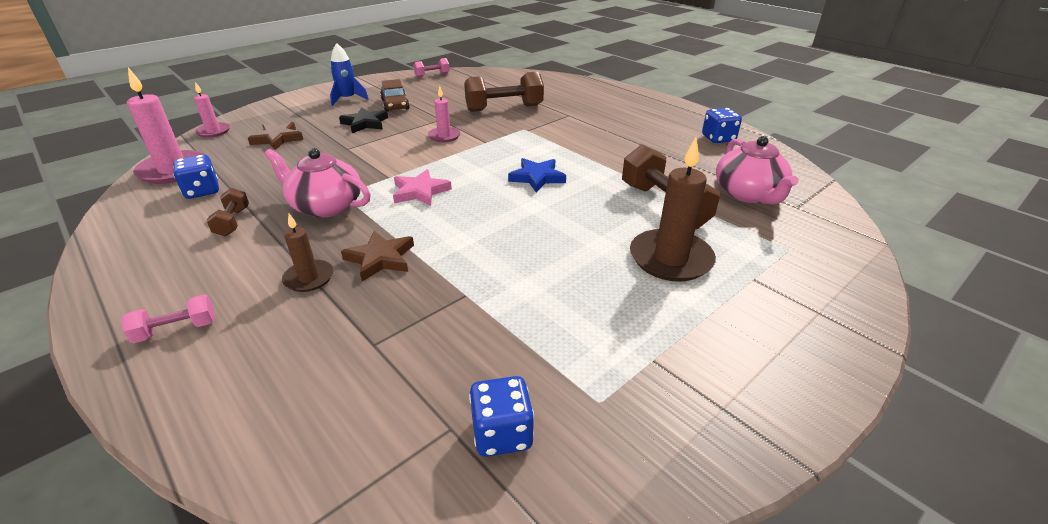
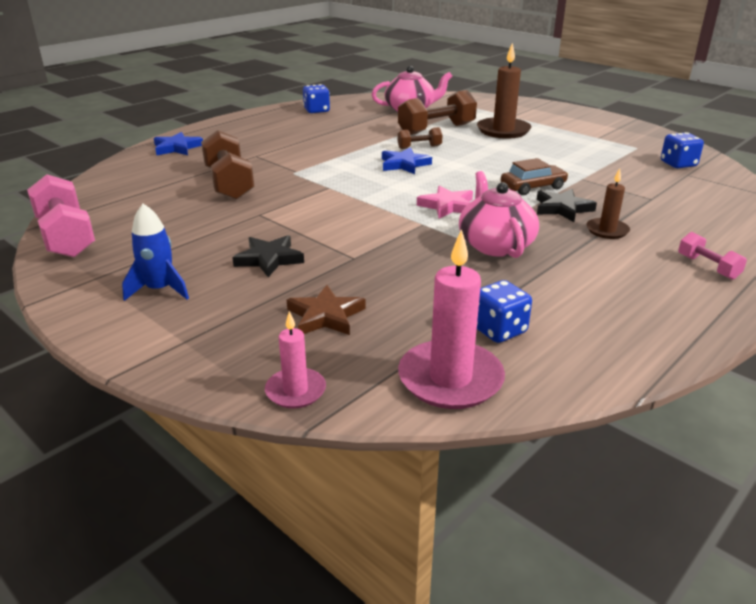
camera: 95 degrees left, 5 degrees down
brown dumbbell [206,188,249,237] -> brown dumbbell moved to [398,127,442,149]
pink teapot [264,148,370,217] -> pink teapot turned 150 degrees clockwise [459,171,539,258]
brown star [341,231,414,281] -> black star [537,189,597,222]
brown car [380,79,410,112] -> brown car moved to [501,158,569,195]
pink dumbbell [414,58,450,77] -> pink dumbbell [27,174,95,258], size x1.93
pink candle [428,86,461,142] -> none
none -> blue star [154,132,203,155]

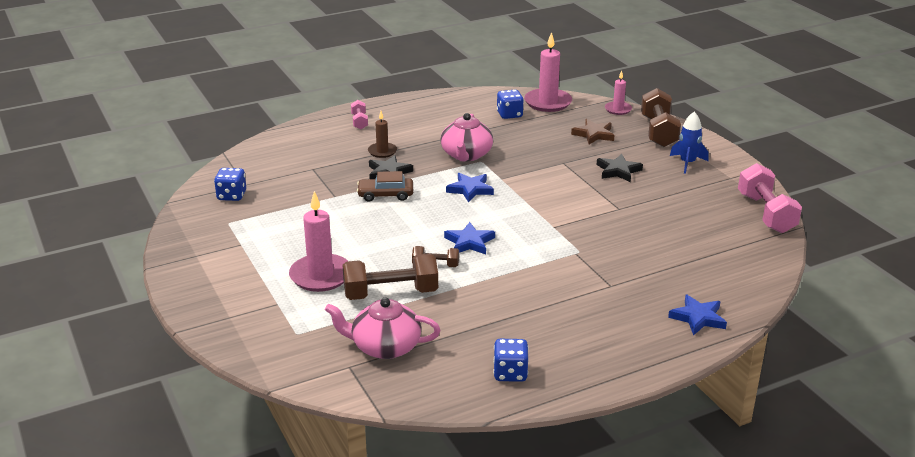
camera: 160 degrees left, 0 degrees up
brown dumbbell [201,130,254,200] -> brown dumbbell moved to [641,88,681,147]
pink star [417,185,473,219] -> blue star [446,173,494,202]
brown candle [477,43,531,138] -> pink candle [289,191,348,292]

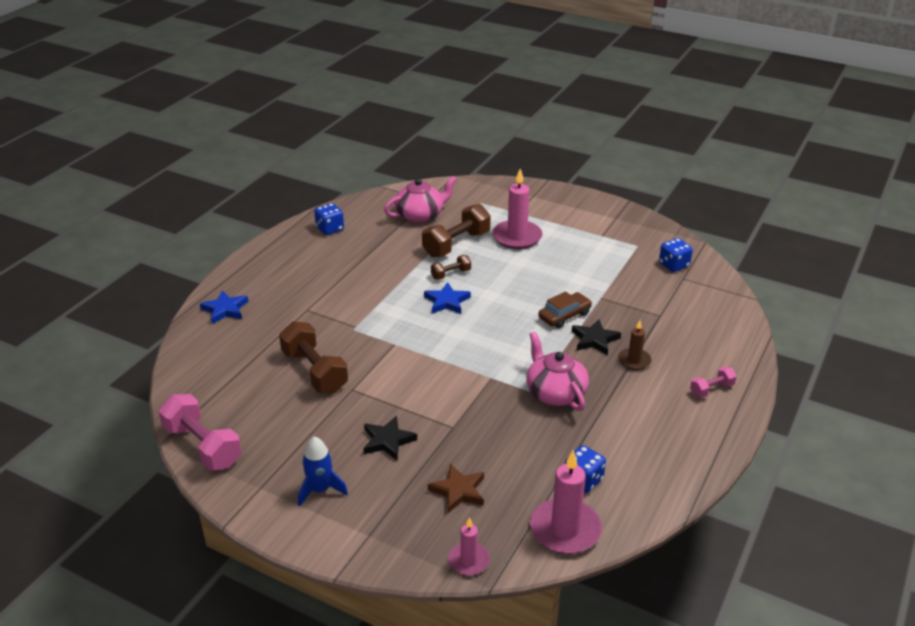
camera: 145 degrees right, 5 degrees up
pink dumbbell [351,100,368,129] -> pink dumbbell turned 75 degrees counterclockwise [690,367,737,398]
blue star [446,173,494,202] -> none
brown dumbbell [641,88,681,147] -> brown dumbbell moved to [279,321,348,393]

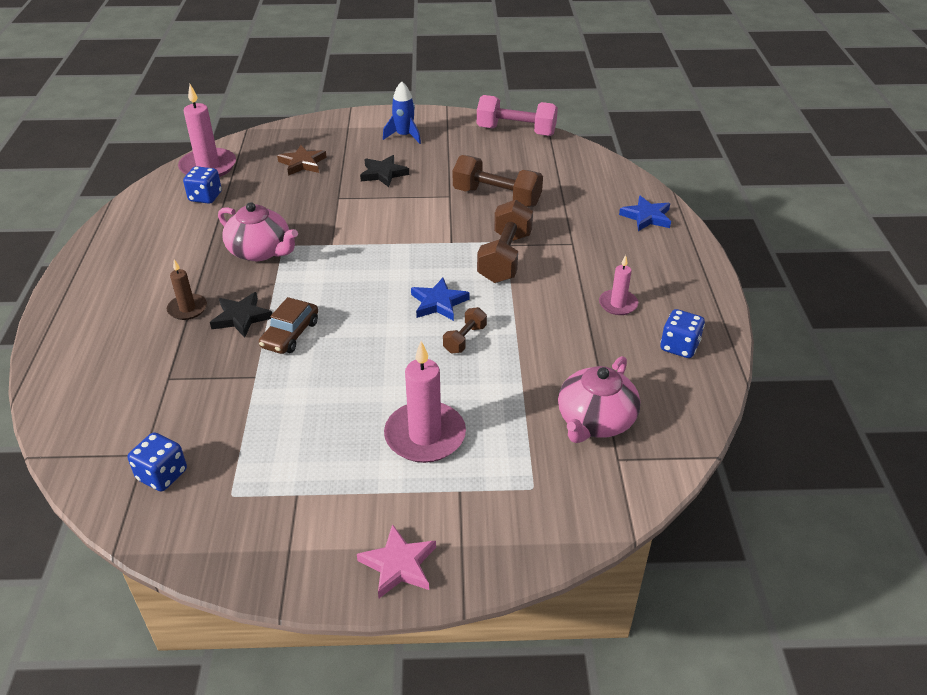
camera: 150 degrees right, 5 degrees up
brown dumbbell [422,204,491,257] -> brown dumbbell moved to [477,200,533,283]
pink candle [448,517,490,576] -> pink candle moved to [599,255,638,315]
pink dumbbell [690,367,737,398] -> none
none -> pink star [357,524,436,598]

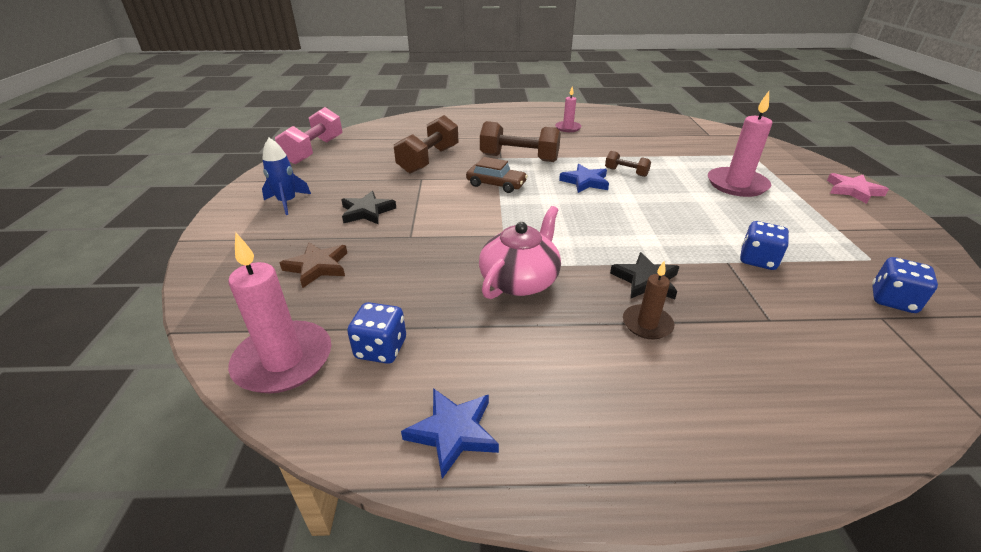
camera: 90 degrees left, 5 degrees down
brown car [259,297,318,354] -> brown car moved to [466,157,528,193]
pink teapot [558,356,640,443] -> none
blue star [619,196,671,231] -> blue star moved to [401,388,499,479]
blue dice [660,309,705,358] -> blue dice moved to [740,221,789,270]

